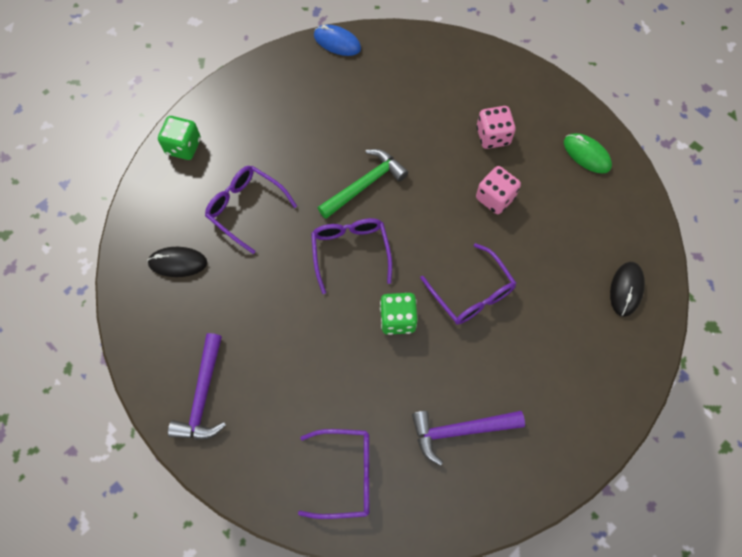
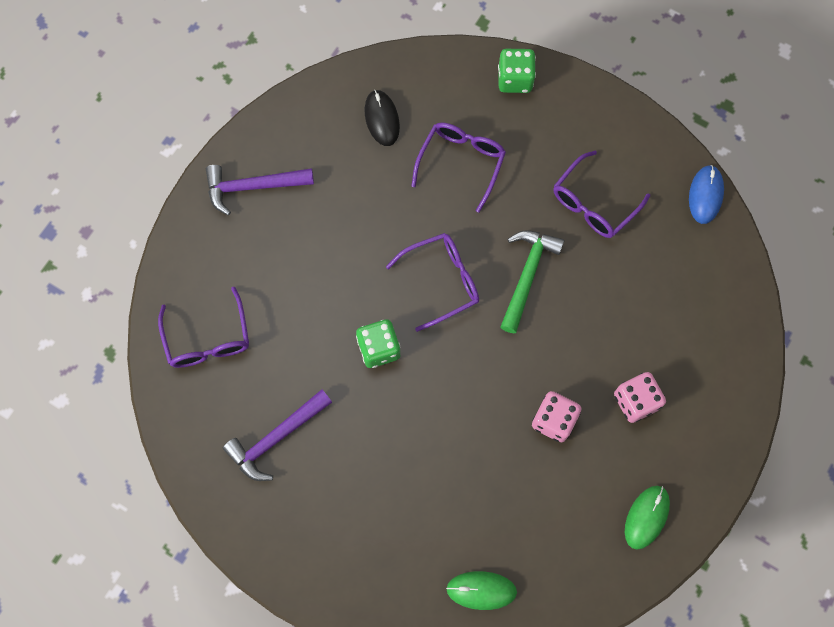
camera: 75 degrees right, 5 degrees up
green hammer [318,149,408,219] -> green hammer turned 105 degrees counterclockwise [500,230,564,333]
purple hammer [412,411,525,466] -> purple hammer turned 105 degrees counterclockwise [223,389,332,481]
purple glasses [420,243,516,324] -> purple glasses moved to [554,151,650,238]
black mouse [610,262,645,317] -> green mouse [446,571,517,610]

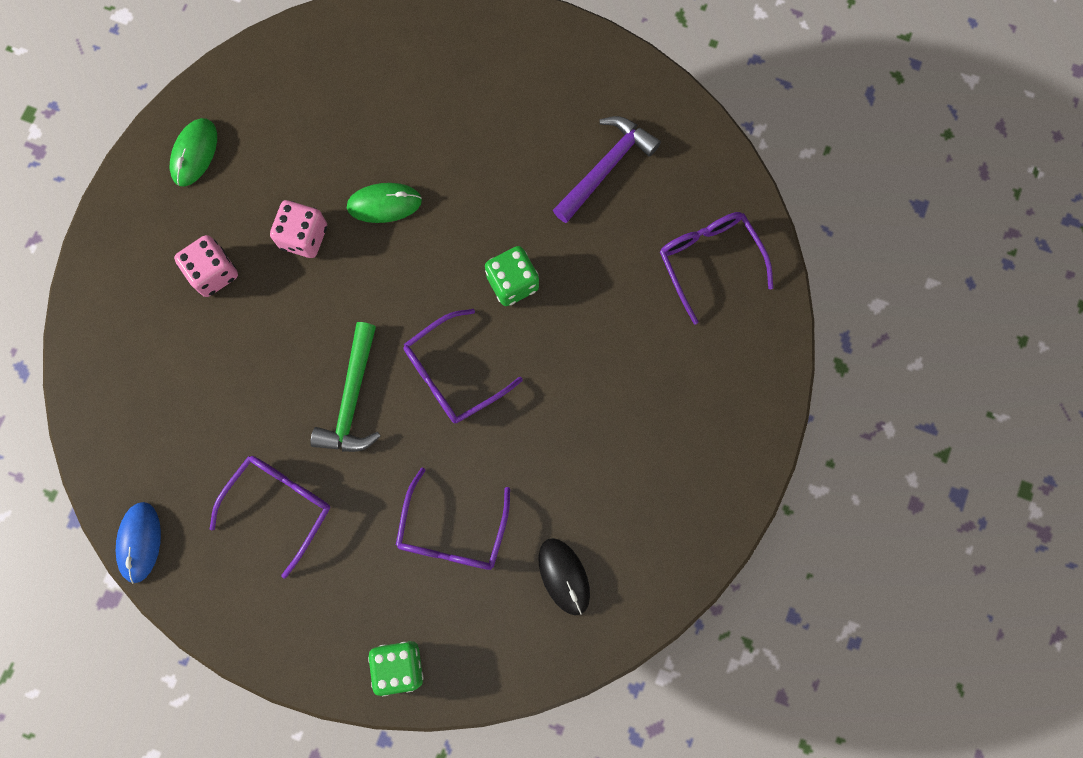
camera: 170 degrees right, 5 degrees up
purple hammer [206,165,314,215] -> none
green mouse [446,571,517,610] -> green mouse moved to [347,183,422,223]

